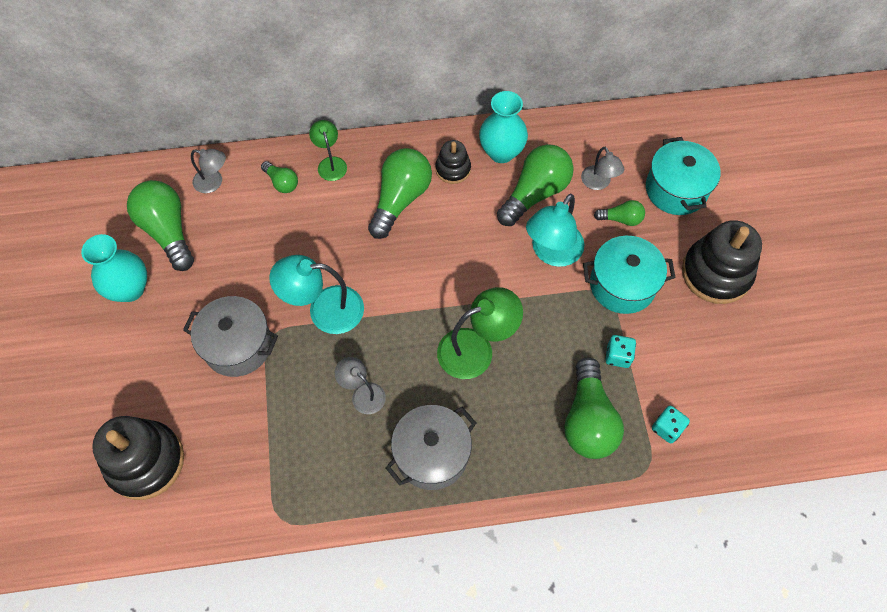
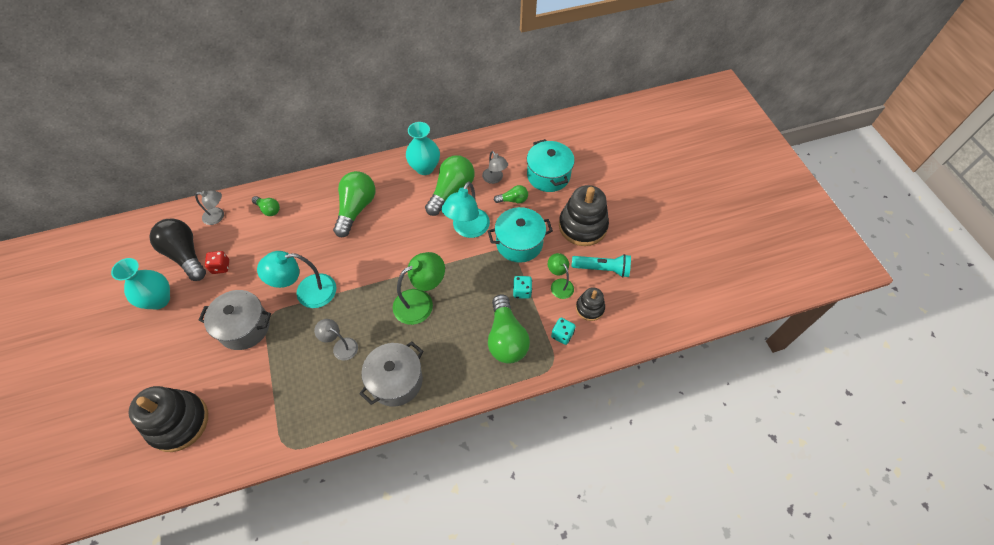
camera: 10 degrees left, 5 degrees down
green light bulb [127,180,194,271] -> black light bulb [149,218,206,281]
green lamp [309,120,347,181] -> green lamp moved to [548,253,574,299]
black stacking toy [435,140,471,184] -> black stacking toy moved to [576,287,605,321]
none -> red dice [205,251,229,274]
none -> turquoise flashlight [572,254,631,277]

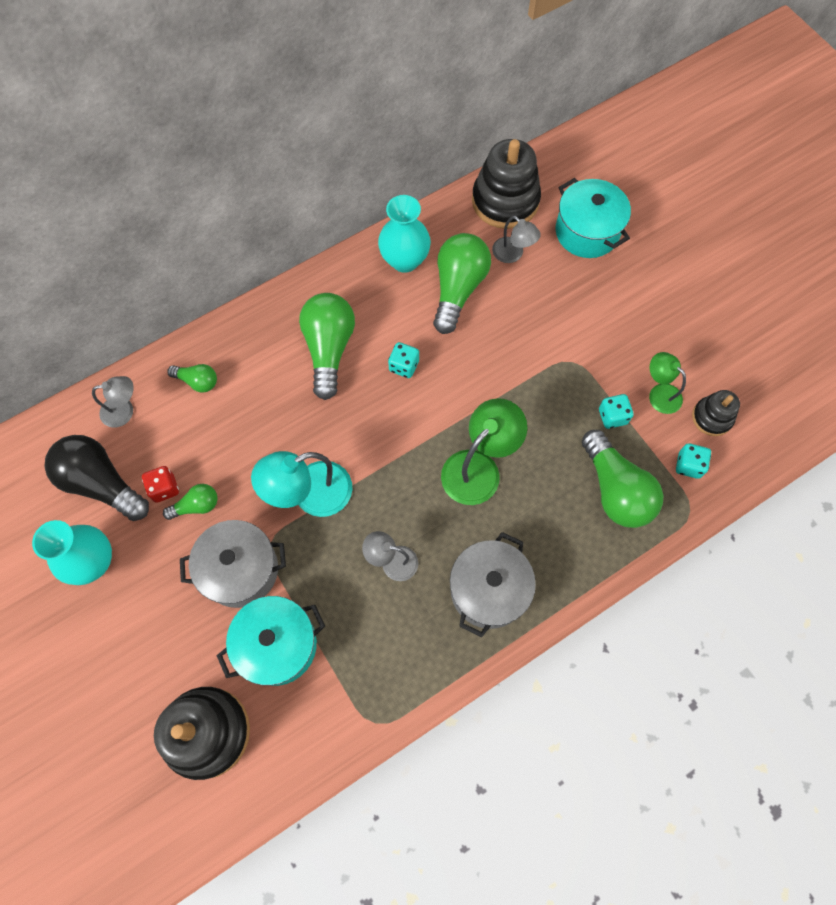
camera: 15 degrees left, 10 degrees up
turquoise lamp [442,181,490,238] -> none
turquoise pot [488,207,553,263] -> turquoise pot moved to [216,596,325,686]
green light bulb [494,185,528,203] -> green light bulb moved to [163,484,218,520]
black stacking toy [559,185,609,246] -> black stacking toy moved to [472,139,541,229]
turquoise flashlight [572,254,631,277] -> none
none -> turquoise dice [388,342,419,378]

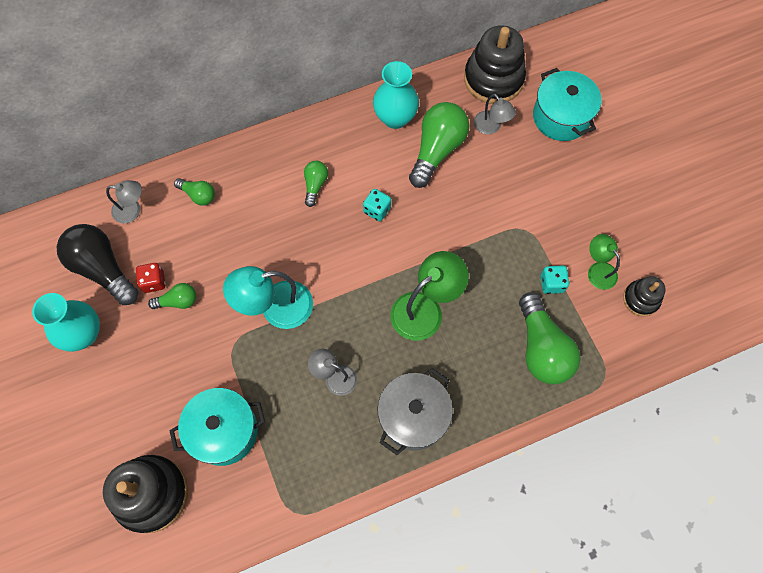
camera: 10 degrees right, 0 degrees up
grey pot [180,520,286,608] -> none
green light bulb [299,293,355,400] -> green light bulb [304,161,328,207], size x0.51
turquoise dice [676,443,711,479] -> none

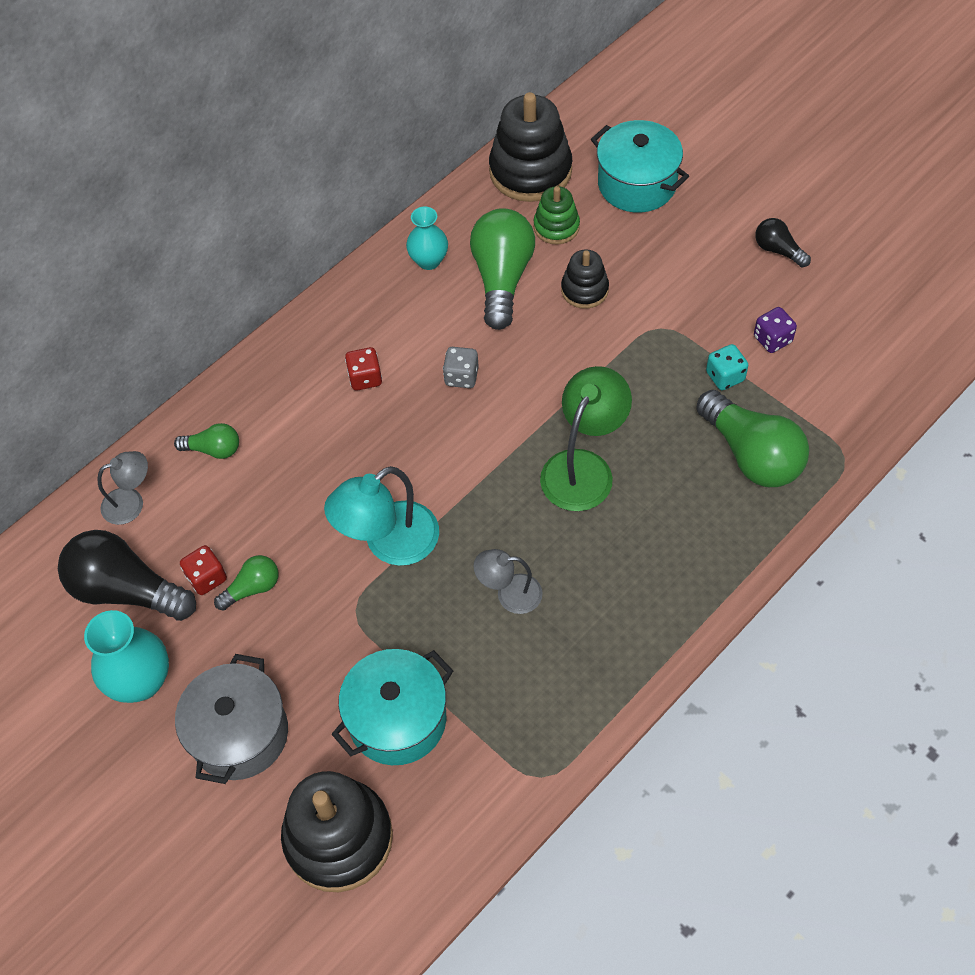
camera: 20 degrees left, 10 degrees down
green light bulb [304,161,328,207] -> red dice [345,347,382,391]
turquoise dice [363,189,391,221] -> grey dice [443,347,479,388]
turquoise vase [373,61,419,129] -> turquoise vase [406,206,448,270], size x0.66
grey pot [377,368,453,455] -> grey pot moved to [175,654,288,784]
grey lamp [474,94,516,134] -> green stacking toy [534,186,580,245]
green lamp [588,234,620,290] -> purple dice [754,307,797,353]
black stacking toy [623,276,666,317] -> black stacking toy moved to [561,249,609,309]
none -> black light bulb [755,218,811,268]

